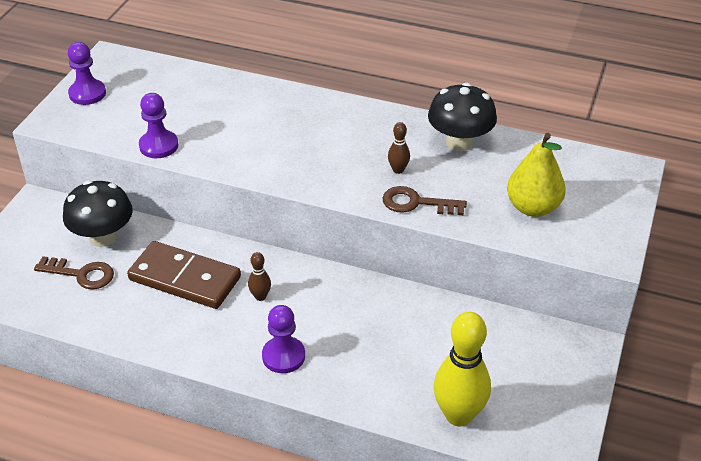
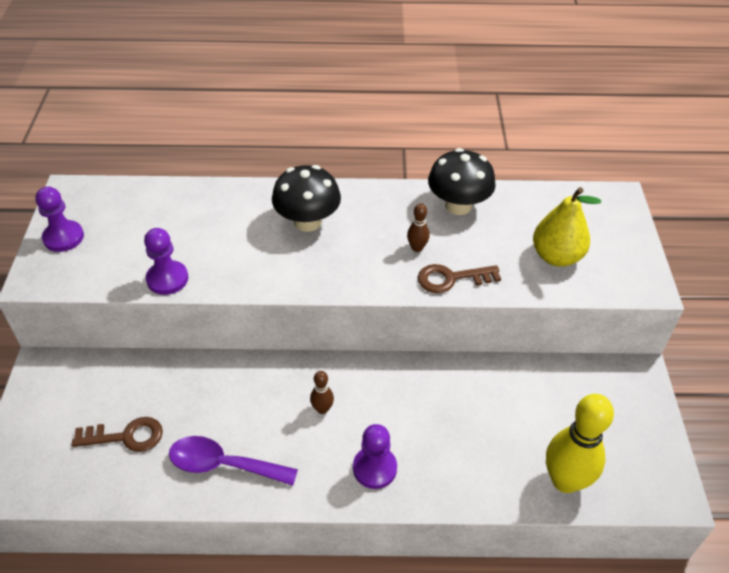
camera: 20 degrees left, 5 degrees up
black mushroom [63,180,133,247] -> black mushroom moved to [272,165,341,232]
brown domino [127,241,241,309] -> none
none -> purple spoon [169,436,298,486]

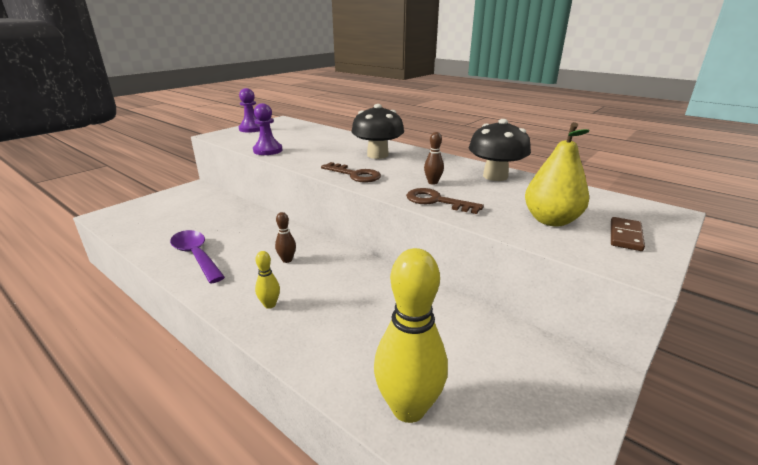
camera: 40 degrees right, 20 degrees down
brown key [72,417,163,452] -> brown key moved to [321,162,381,183]
purple pawn [353,424,397,489] -> yellow bowling pin [255,251,280,309]
none -> brown domino [611,217,645,251]

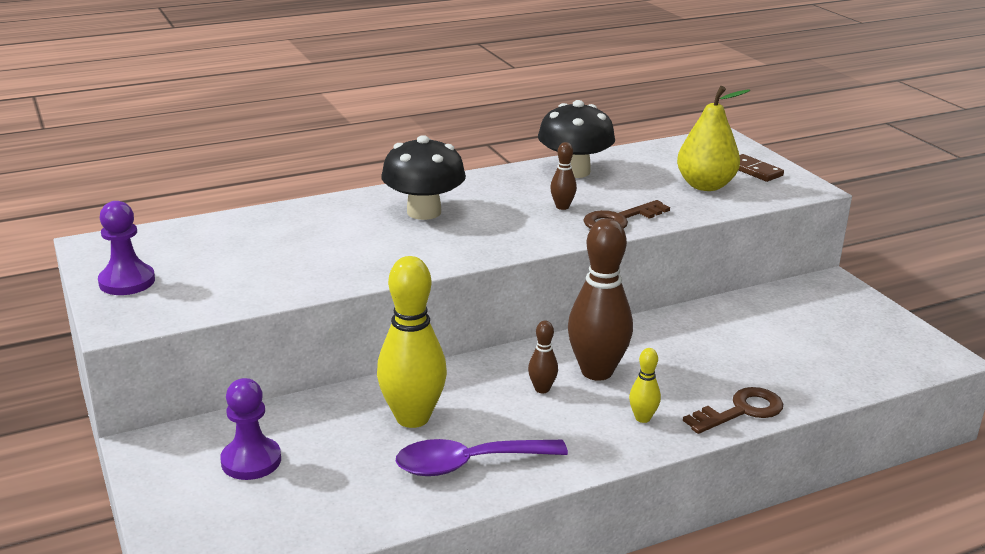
camera: 65 degrees left, 0 degrees up
purple pawn [253,103,282,155] -> purple pawn moved to [220,378,281,480]
brown key [321,162,381,183] -> brown key moved to [683,387,783,434]
yellow bowling pin [374,248,448,423] -> yellow bowling pin moved to [377,256,447,428]
none -> brown bowling pin [568,218,633,381]

